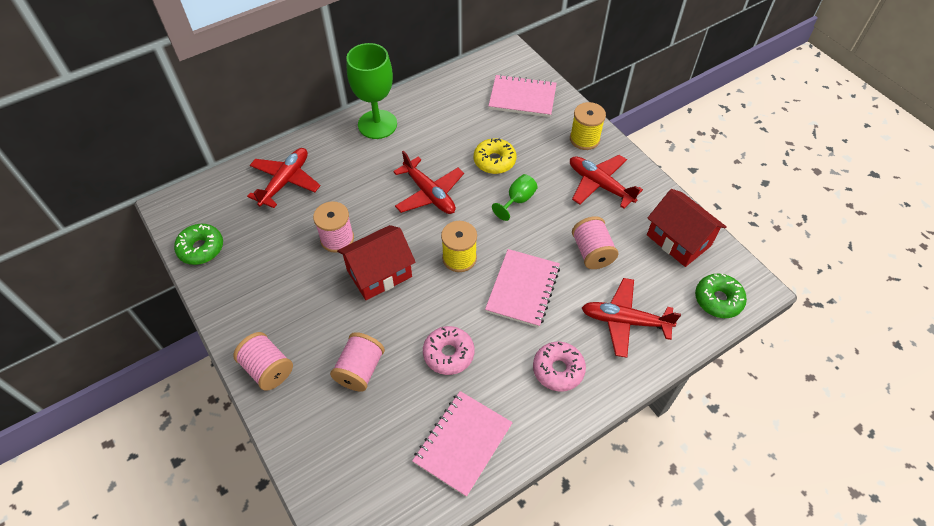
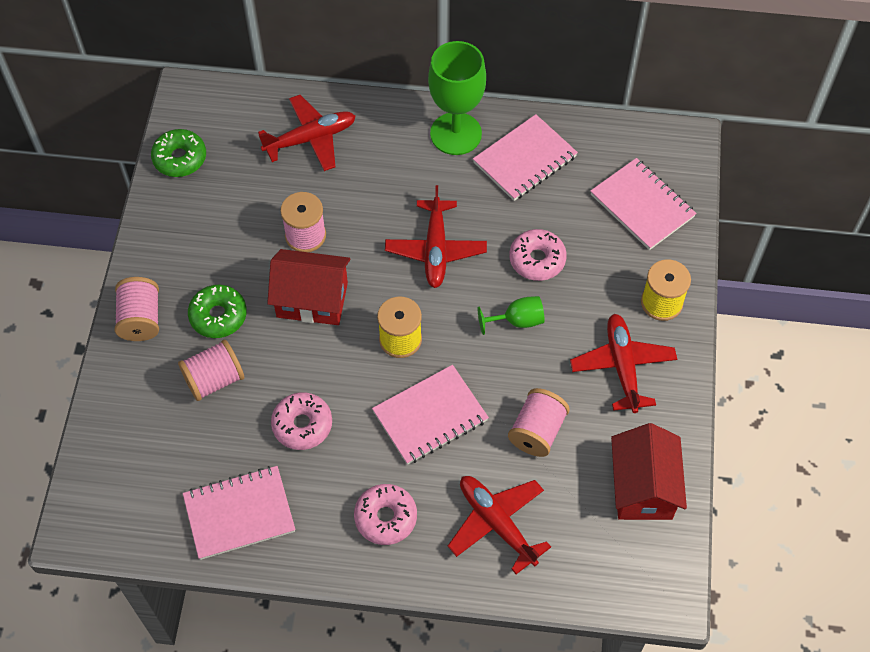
camera: 40 degrees right, 5 degrees up
yellow donut [474,138,516,174] -> pink donut [509,229,567,281]
green donut [695,274,747,318] -> green donut moved to [188,285,247,338]
none -> pink notebook [473,114,578,201]

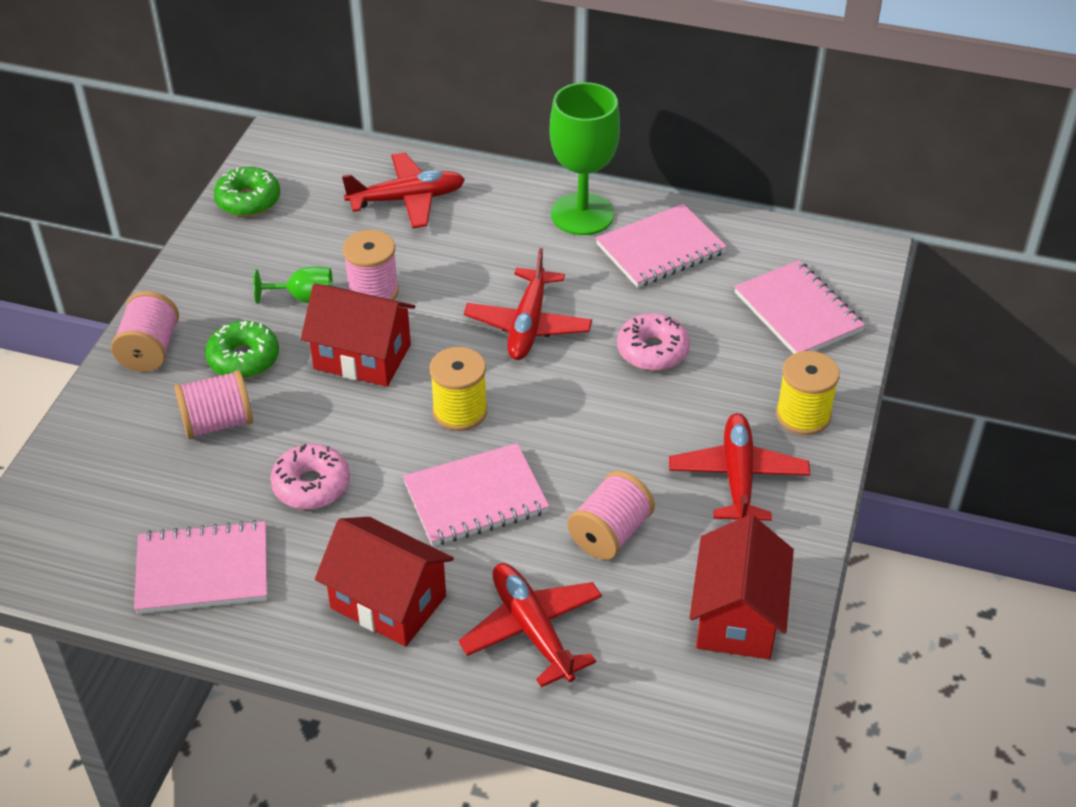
camera: 10 degrees right, 15 degrees down
pink donut [354,484,417,545] -> red house [315,517,454,647]
green goblet [478,296,545,335] -> green goblet moved to [253,267,333,304]

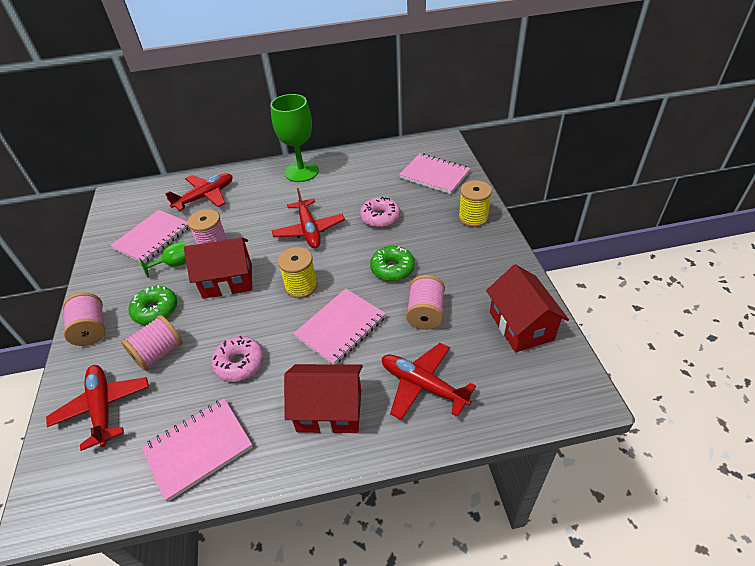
camera: 25 degrees left, 0 degrees up
green donut [214,167,280,217] -> green donut moved to [370,246,415,281]
pink notebook [596,204,727,288] -> pink notebook moved to [110,210,189,263]
red plane [669,413,810,521] -> red plane moved to [46,365,149,451]

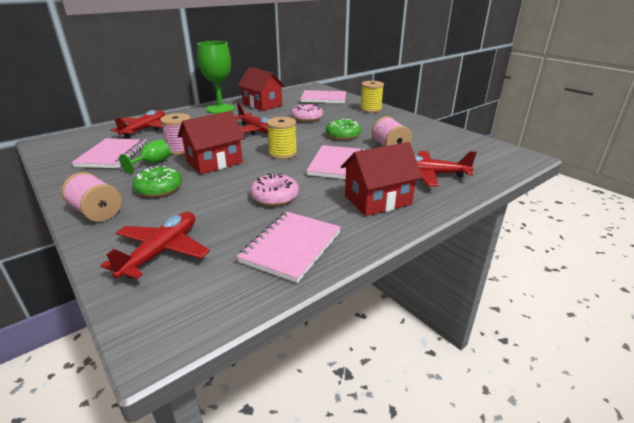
camera: 30 degrees left, 15 degrees down
red plane [46,365,149,451] -> red plane turned 75 degrees clockwise [100,212,210,279]
pink spool [121,315,183,371] -> none
red house [486,264,569,352] -> red house moved to [237,67,285,111]

